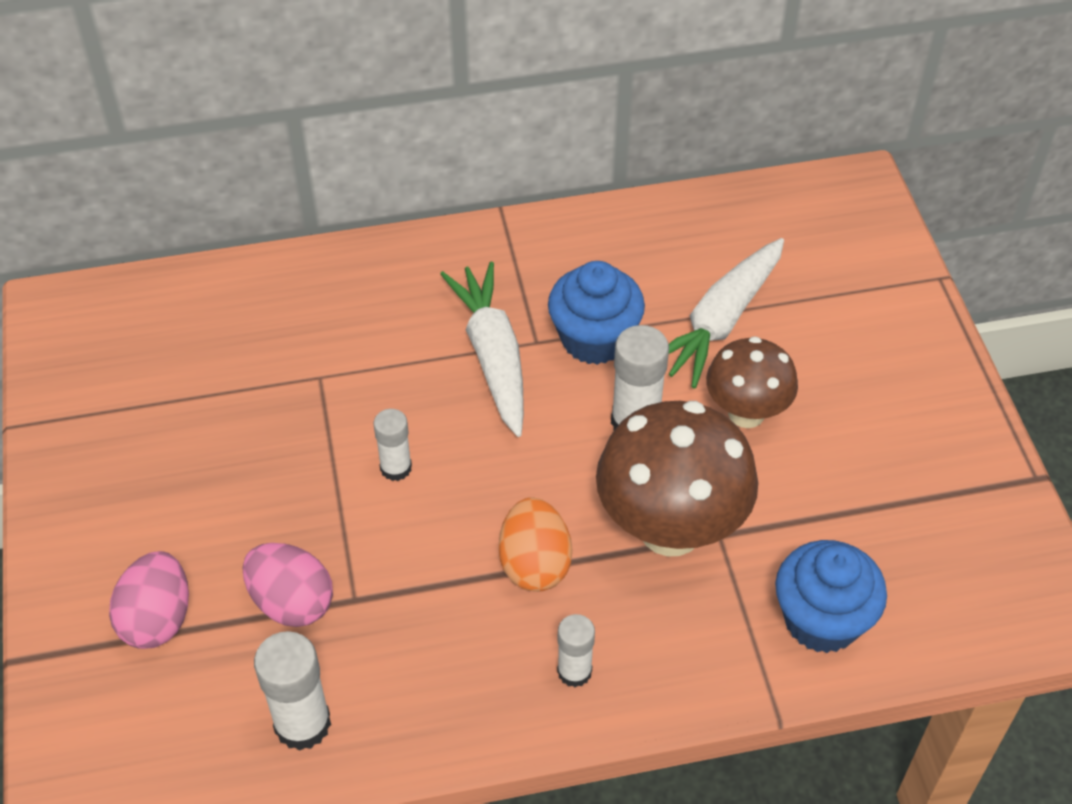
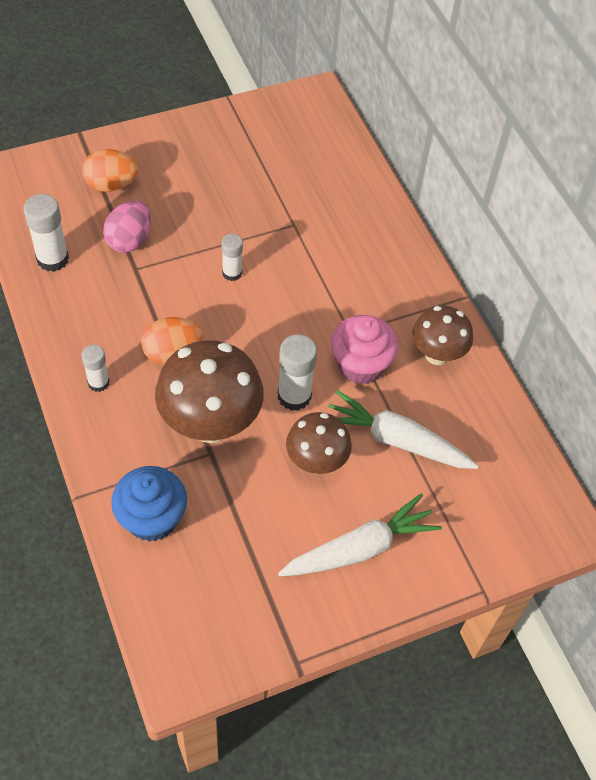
camera: 75 degrees right, 5 degrees up
pink egg [109,551,189,649] -> orange egg [82,149,138,192]
white carrot [440,262,524,437] -> white carrot moved to [278,493,442,576]
blue cupcake [548,261,645,365] -> pink cupcake [331,315,399,384]
none -> brown mushroom [412,306,473,365]

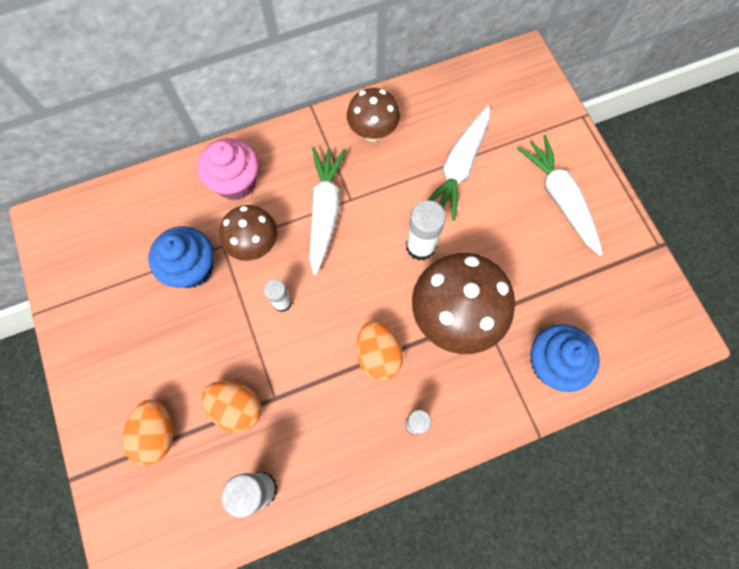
camera: 85 degrees left, 15 degrees up
pink egg [103,201,151,253] -> orange egg [201,381,262,432]
brown mushroom [286,412,352,474] -> brown mushroom moved to [220,205,277,261]
pink cupcake [331,315,399,384] -> pink cupcake moved to [198,138,259,200]
none -> blue cupcake [148,226,213,288]
none -> white carrot [309,147,346,275]

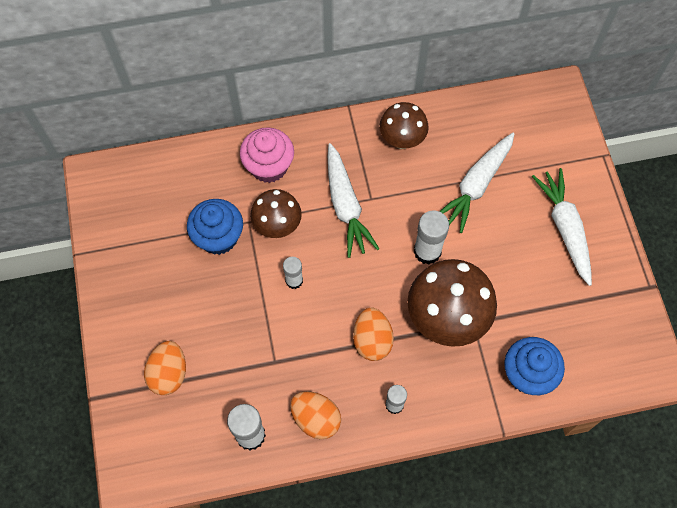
camera: 10 degrees right, 5 degrees down
orange egg [201,381,262,432] -> orange egg moved to [290,391,341,439]
white carrot [309,147,346,275] -> white carrot turned 150 degrees clockwise [328,143,380,258]

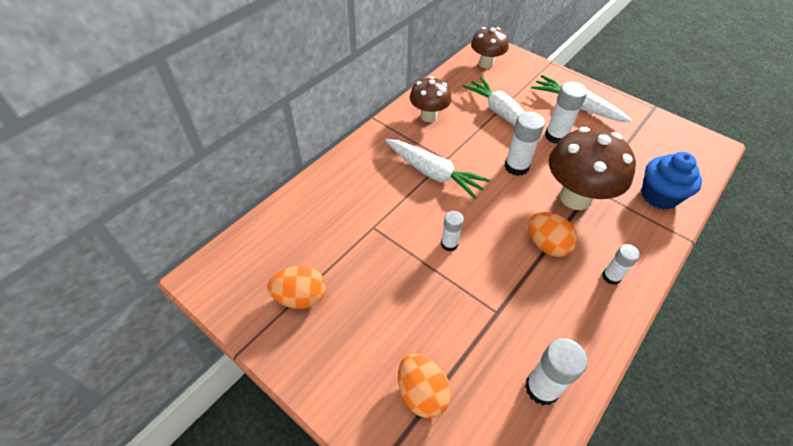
camera: 40 degrees left, 15 degrees down
blue cupcake [187,199,243,255] -> none
pink cupcake [240,127,294,183] -> none
brown mushroom [250,189,302,238] -> brown mushroom moved to [471,27,509,69]
orange egg [290,391,341,439] -> orange egg moved to [267,266,326,309]
white carrot [439,133,514,233] -> white carrot turned 150 degrees clockwise [463,77,542,139]
none -> white glue stick [545,82,587,144]

